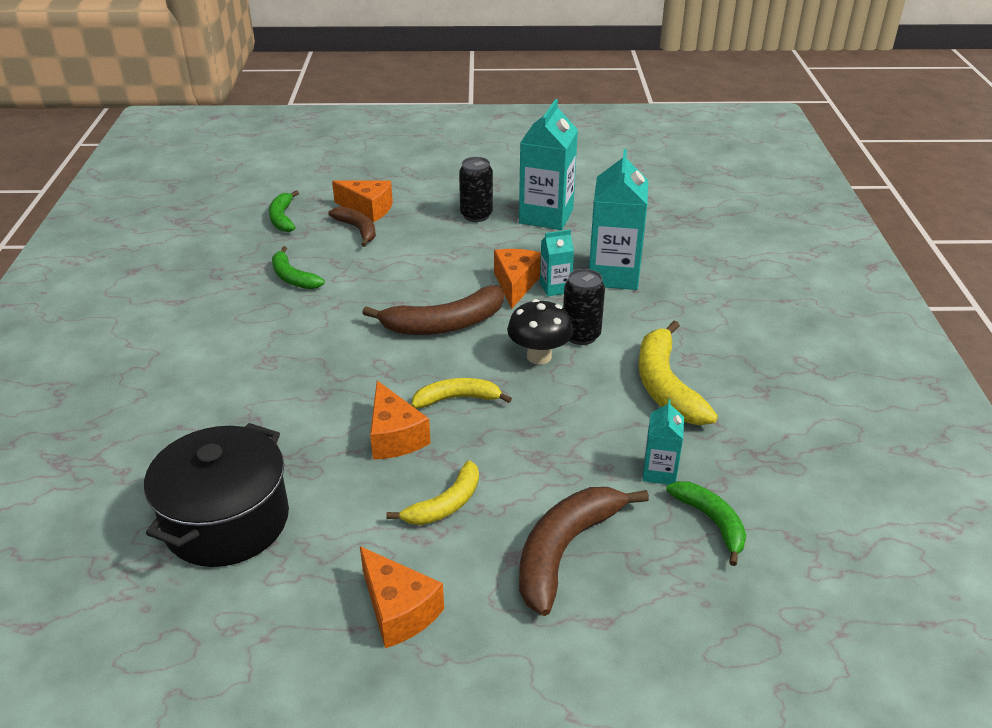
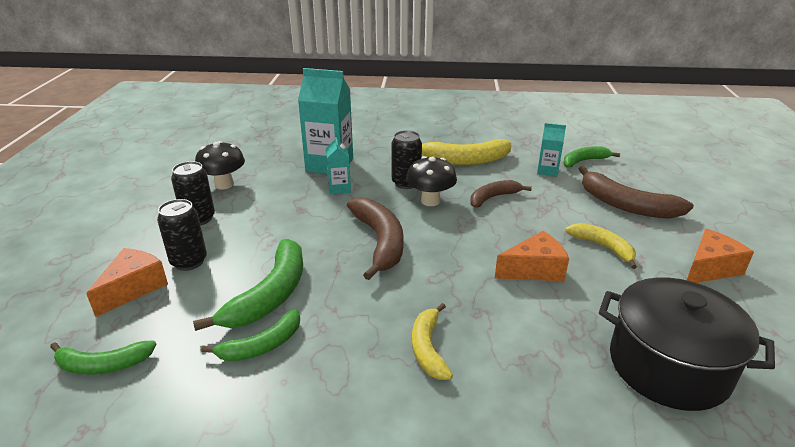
camera: 85 degrees left, 5 degrees down
brown banana [329,206,376,247] -> brown banana moved to [470,180,532,208]
yellow banana [411,378,512,408] -> yellow banana moved to [412,303,453,380]
orange cheese [494,249,541,309] -> none
turquoise carton [519,99,578,230] -> black mushroom [195,141,245,190]
none -> black can [157,199,207,271]
none -> green banana [193,239,303,331]

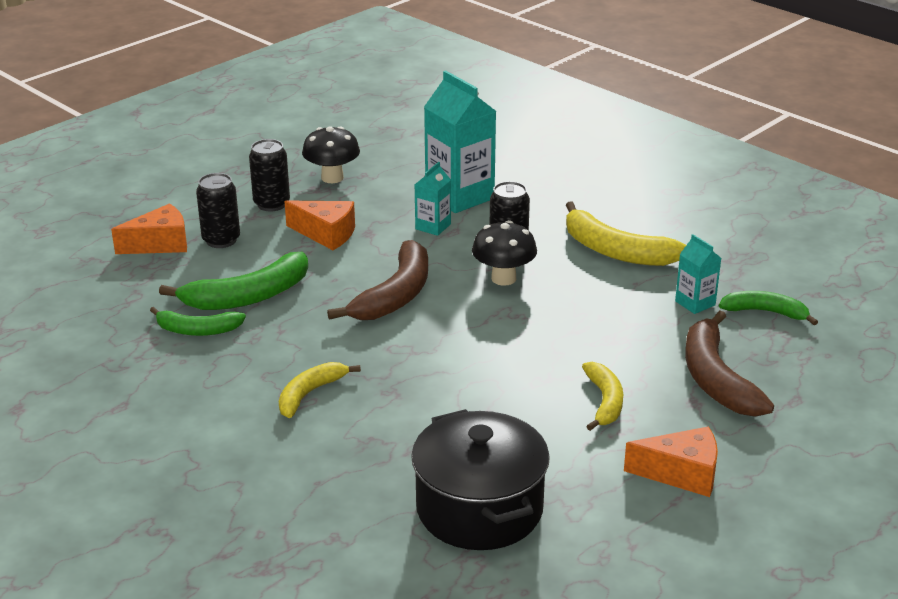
camera: 40 degrees right, 0 degrees up
green banana [50,340,157,375] -> none
brown banana [470,180,532,208] -> none
orange cheese [495,231,569,281] -> orange cheese moved to [284,201,355,250]

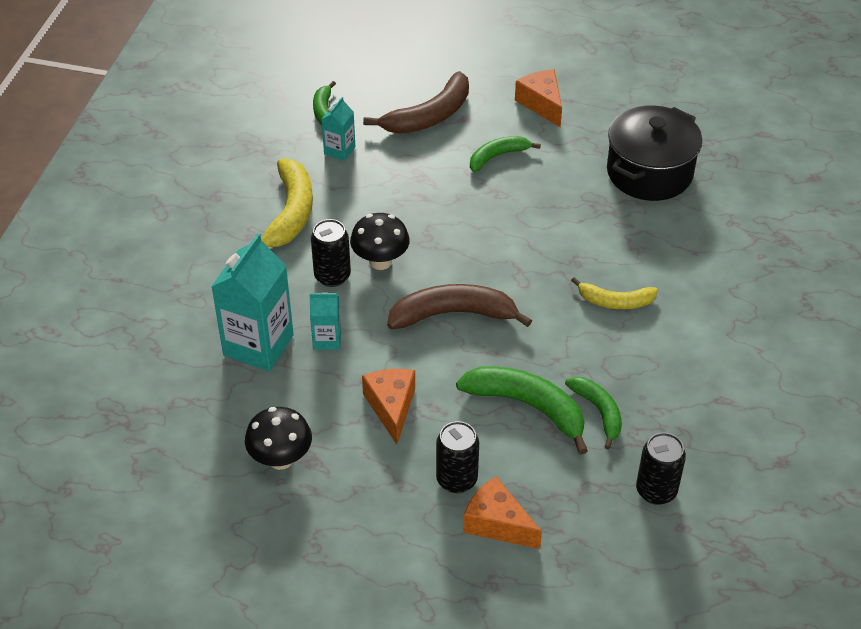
camera: 120 degrees left, 15 degrees up
black can [249,139,290,211] -> black can moved to [636,432,686,505]
yellow banana [582,362,623,431] -> green banana [470,136,541,172]

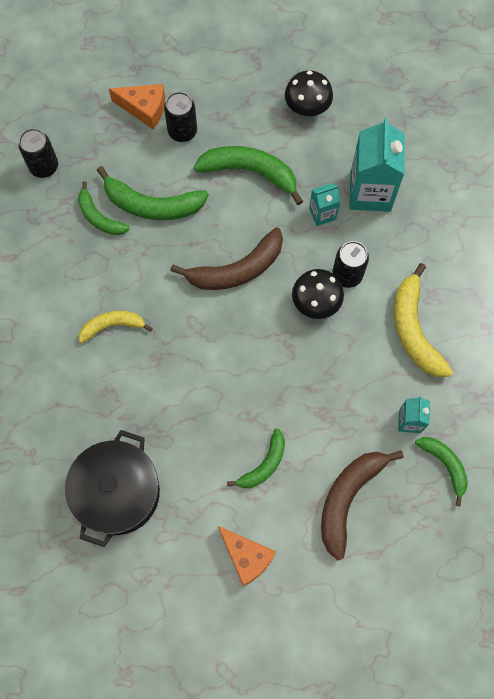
camera: 160 degrees right, 25 degrees up
orange cheese [362,369,415,444] -> green banana [194,146,303,205]

